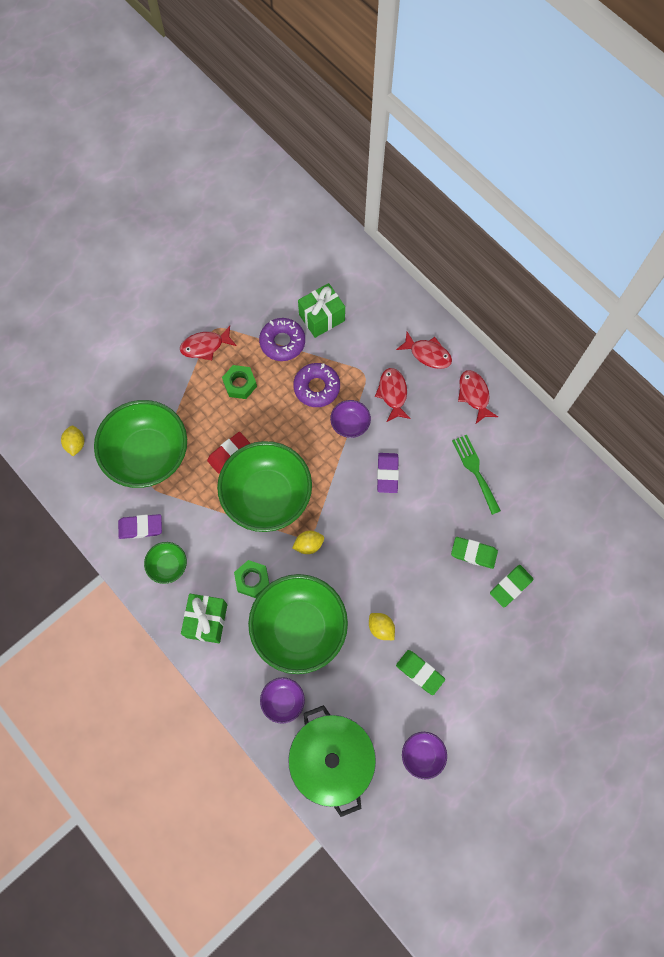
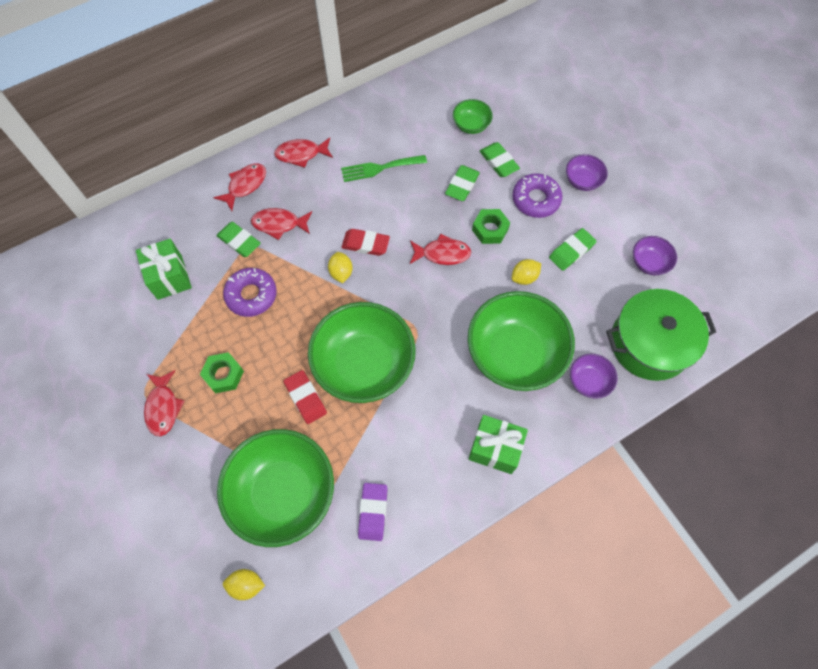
camera: 80 degrees left, 5 degrees down
green bowl [144,542,187,584] -> green bowl moved to [453,99,493,134]
green nut [234,560,269,598] -> green nut moved to [472,209,510,244]
purple donut [259,318,305,361] -> purple donut moved to [512,173,562,218]
yellow lemon [292,531,324,554] -> yellow lemon moved to [328,252,353,283]
purple bowl [330,400,371,438] -> purple bowl moved to [566,154,608,191]
purple eraser [377,453,399,493] -> red eraser [342,229,390,256]
none -> green eraser [216,222,261,257]
none -> red fish [410,233,471,265]

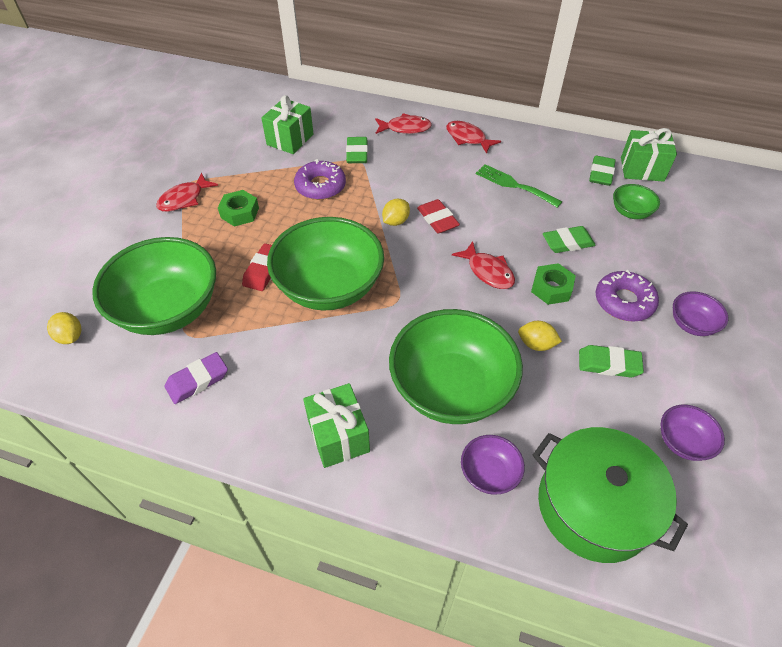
camera: 50 degrees right, 15 degrees down
red fish [251,208,312,240] -> none
green eraser [480,142,520,177] -> green eraser moved to [589,156,615,186]
none -> green gift [621,128,677,182]

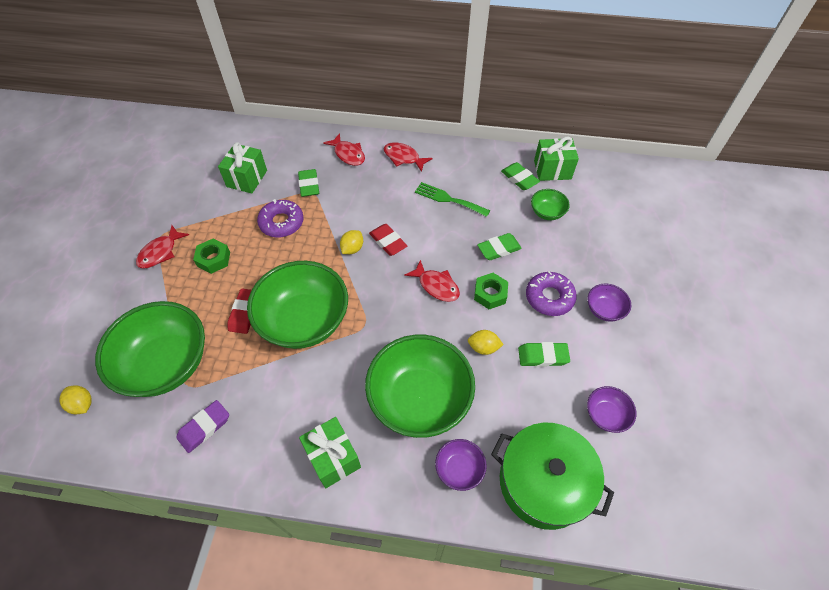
camera: 10 degrees left, 5 degrees up
red fish [375,113,432,134] -> red fish turned 60 degrees clockwise [323,133,365,166]
green eraser [589,156,615,186] -> green eraser turned 45 degrees counterclockwise [501,162,540,190]

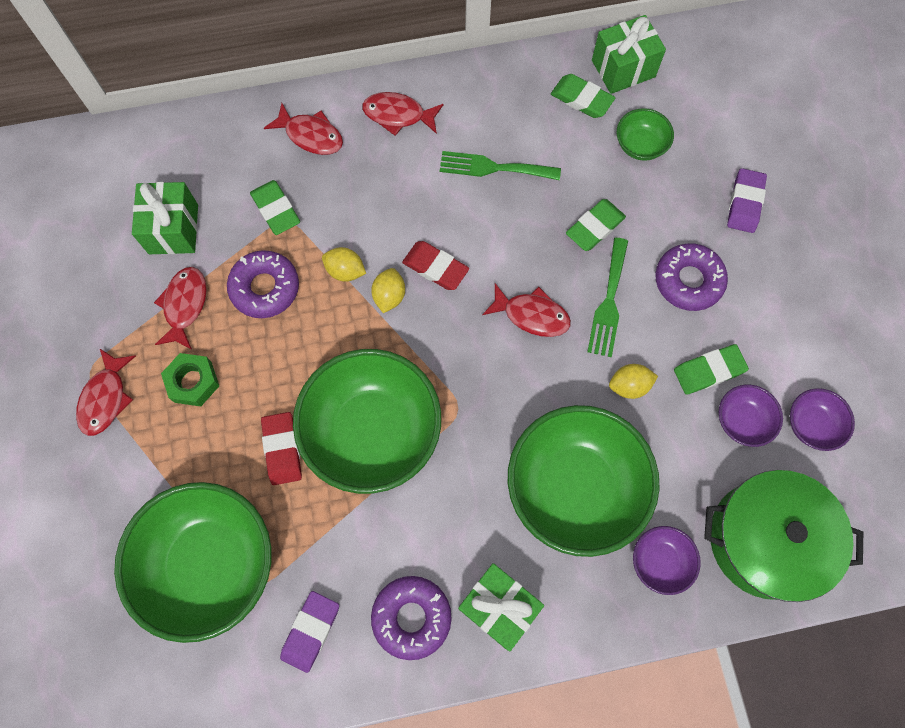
camera: 20 degrees left, 15 degrees up
yellow lemon [60,385,92,414] -> yellow lemon moved to [322,247,366,282]
green nut [474,273,508,309] -> green fork [587,238,628,357]
purple bowl [588,284,631,322] -> purple bowl moved to [719,385,783,447]
none -> red fish [154,267,207,350]
none -> purple donut [371,576,452,660]
none -> purple eraser [727,168,767,233]

